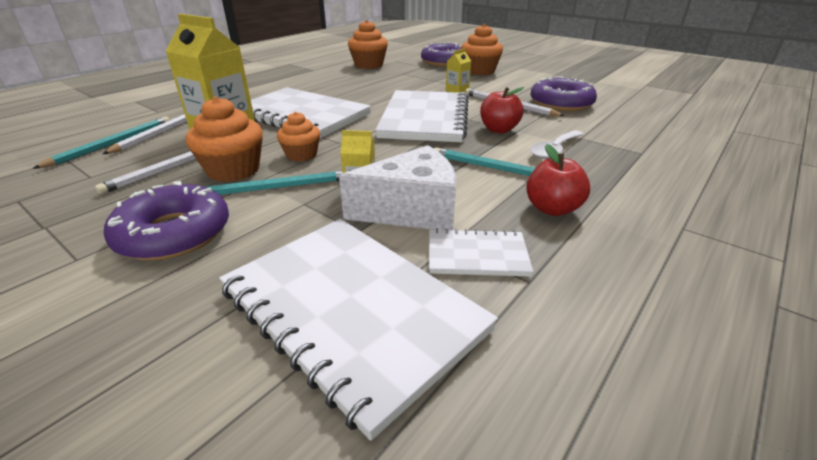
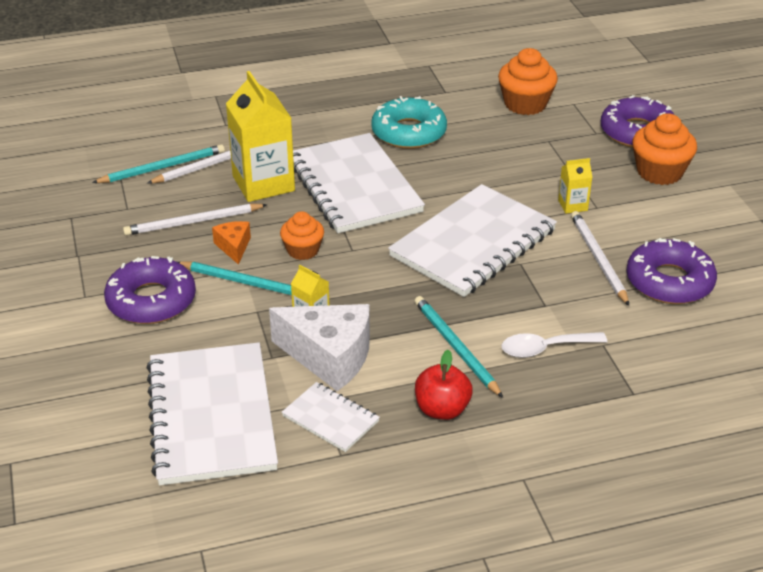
camera: 35 degrees right, 5 degrees up
orange cupcake [186,96,263,182] -> orange cheese [212,221,251,265]
red apple [480,87,524,133] -> none
none -> turquoise donut [371,96,447,149]

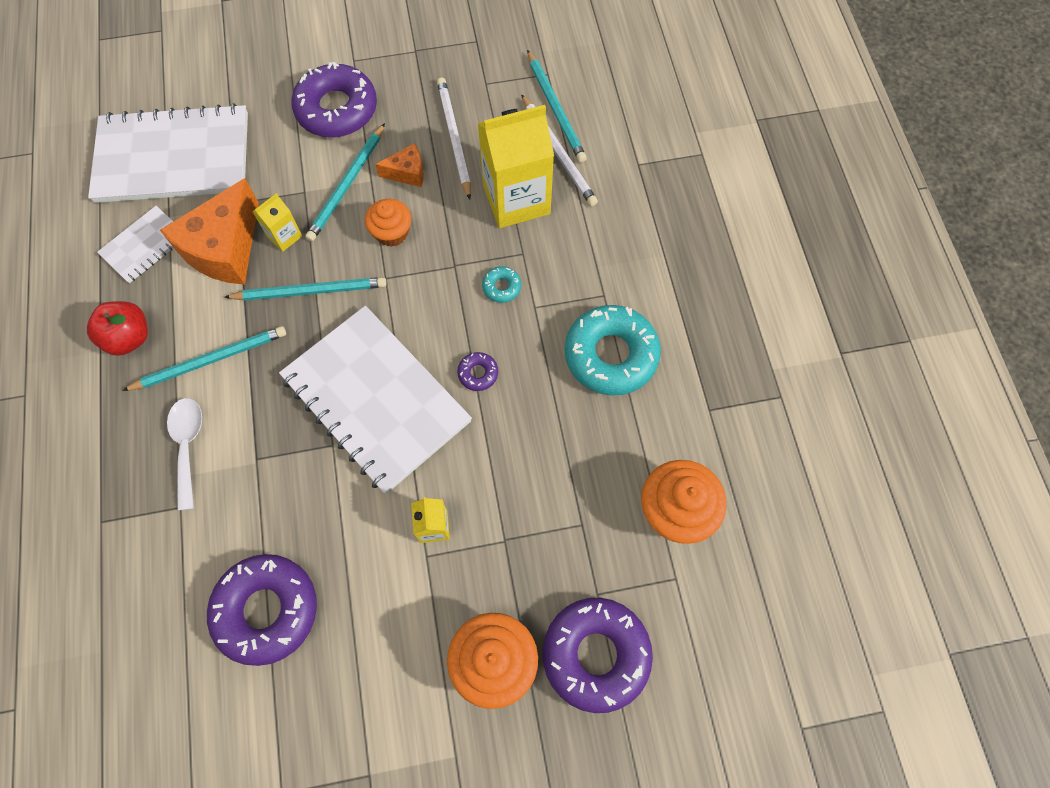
camera: 95 degrees right, 30 degrees up
white cheese [269,304,370,391] -> orange cheese [160,178,259,285]
white notebook [293,133,425,233] -> turquoise donut [482,266,521,303]
white pencil [571,211,629,306] -> none
none -> turquoise pencil [224,277,387,301]
none -> purple donut [457,352,498,391]

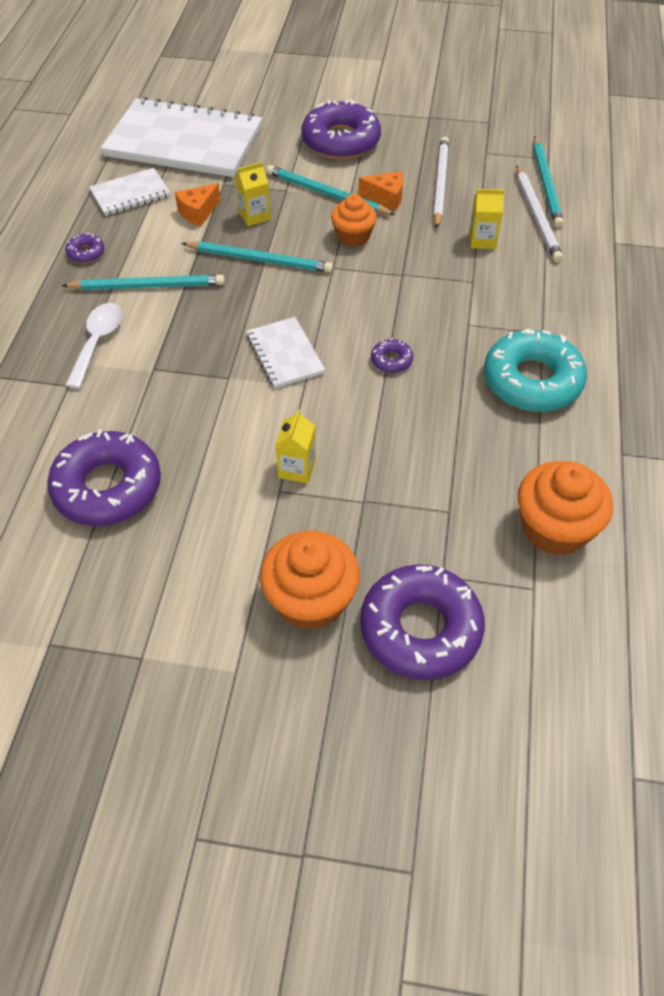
camera: 20 degrees right, 15 degrees down
red apple [87,301,148,356] -> purple donut [65,233,105,263]
orange cheese [160,178,259,285] -> orange cheese [175,183,221,226], size x0.50
white notebook [279,306,472,494] -> white notebook [246,317,325,388], size x0.48
turquoise pencil [305,123,385,242] -> turquoise pencil turned 75 degrees clockwise [266,165,395,215]
yellow carton [478,105,554,228] -> yellow carton [469,189,505,249], size x0.47
turquoise donut [482,266,521,303] -> none

